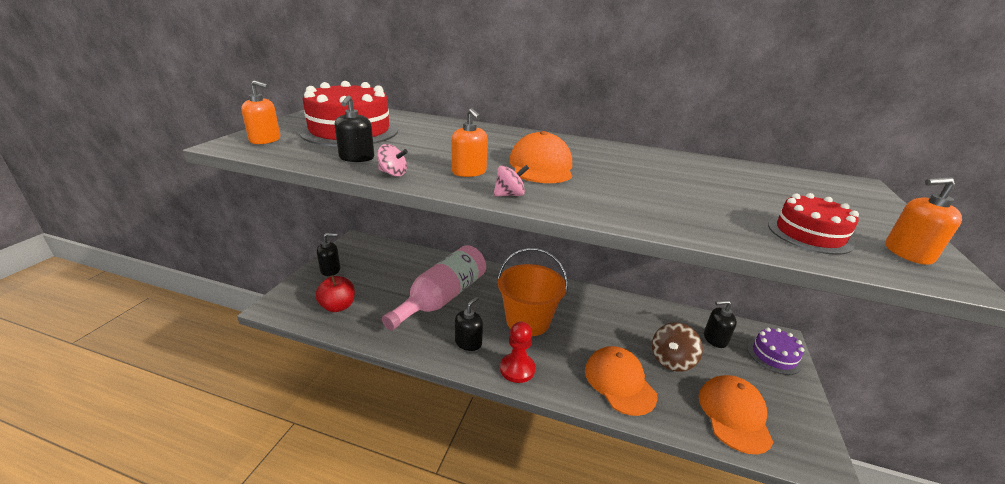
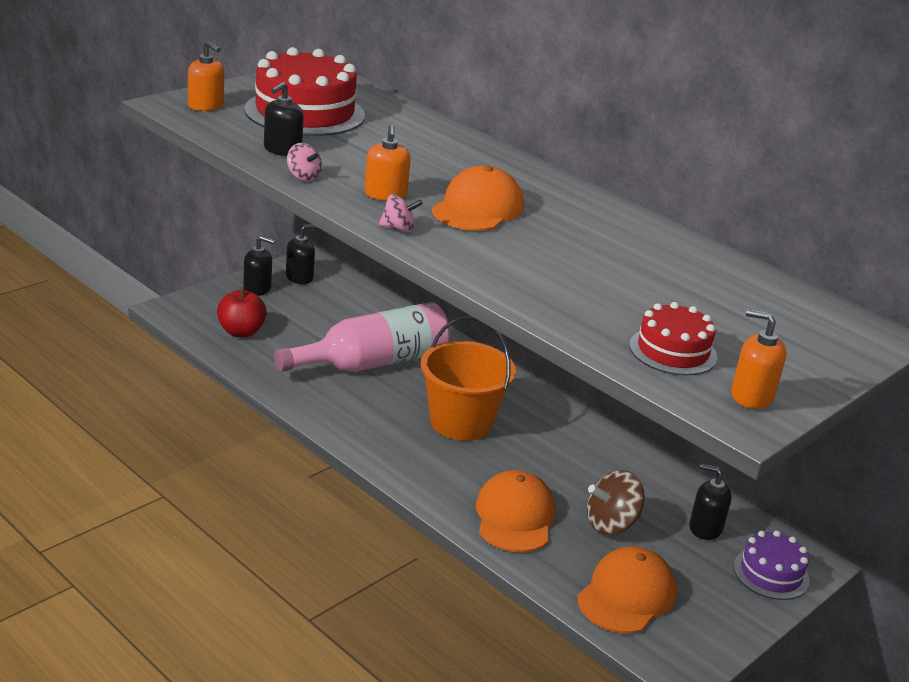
camera: 25 degrees right, 0 degrees up
black soap dispenser [455,296,483,351] -> black soap dispenser moved to [286,225,317,284]
red pawn [500,322,535,383] -> none

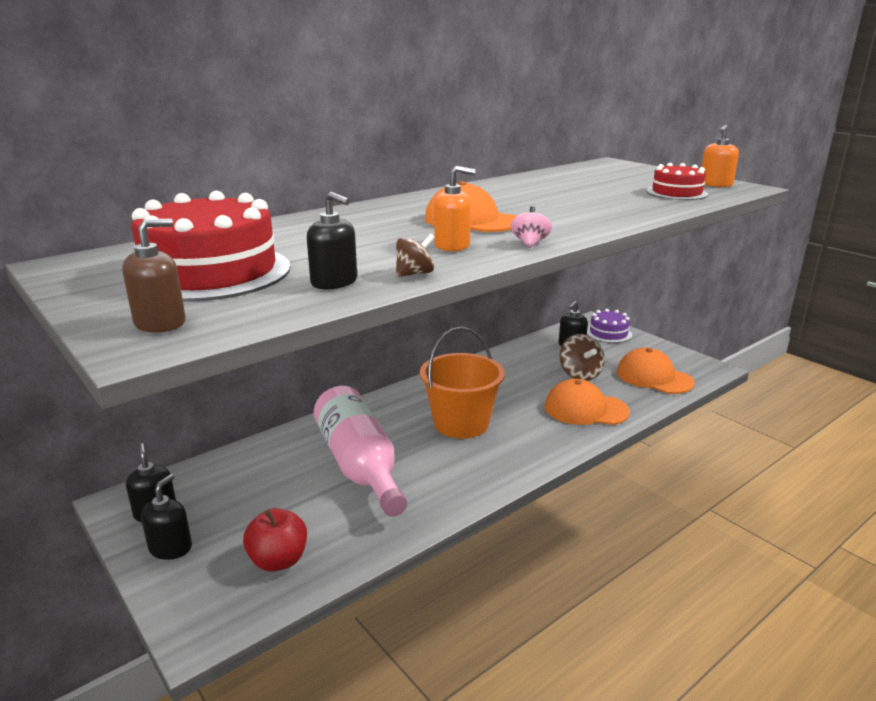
camera: 80 degrees left, 5 degrees down
orange soap dispenser [188,41,224,111] -> brown soap dispenser [122,219,186,333]
pink spinning top [287,143,322,181] -> brown spinning top [396,234,435,277]

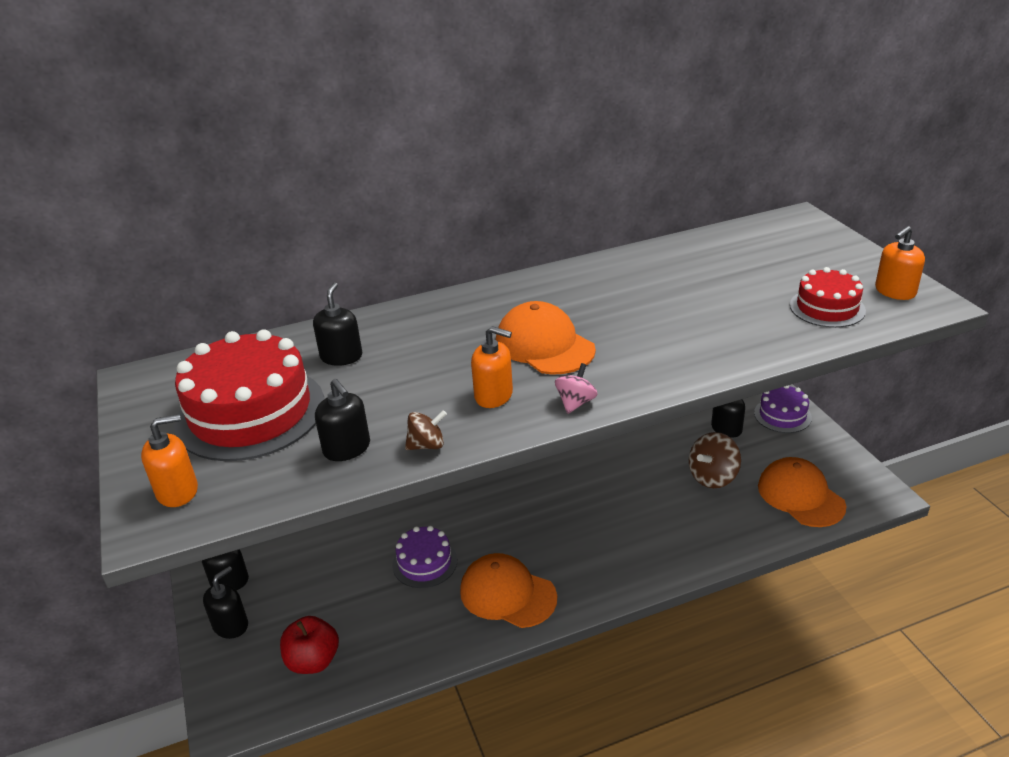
camera: 20 degrees right, 10 degrees up
brown soap dispenser [122,219,186,333] -> orange soap dispenser [141,414,198,507]
pink bottle [314,386,408,517] -> purple cake [392,526,457,588]
orange bucket [420,327,505,439] -> none
orange cap [544,379,630,425] -> orange cap moved to [460,553,557,628]
brown spinning top [560,334,605,381] -> brown spinning top turned 45 degrees clockwise [689,432,741,488]
none -> black soap dispenser [313,282,362,366]

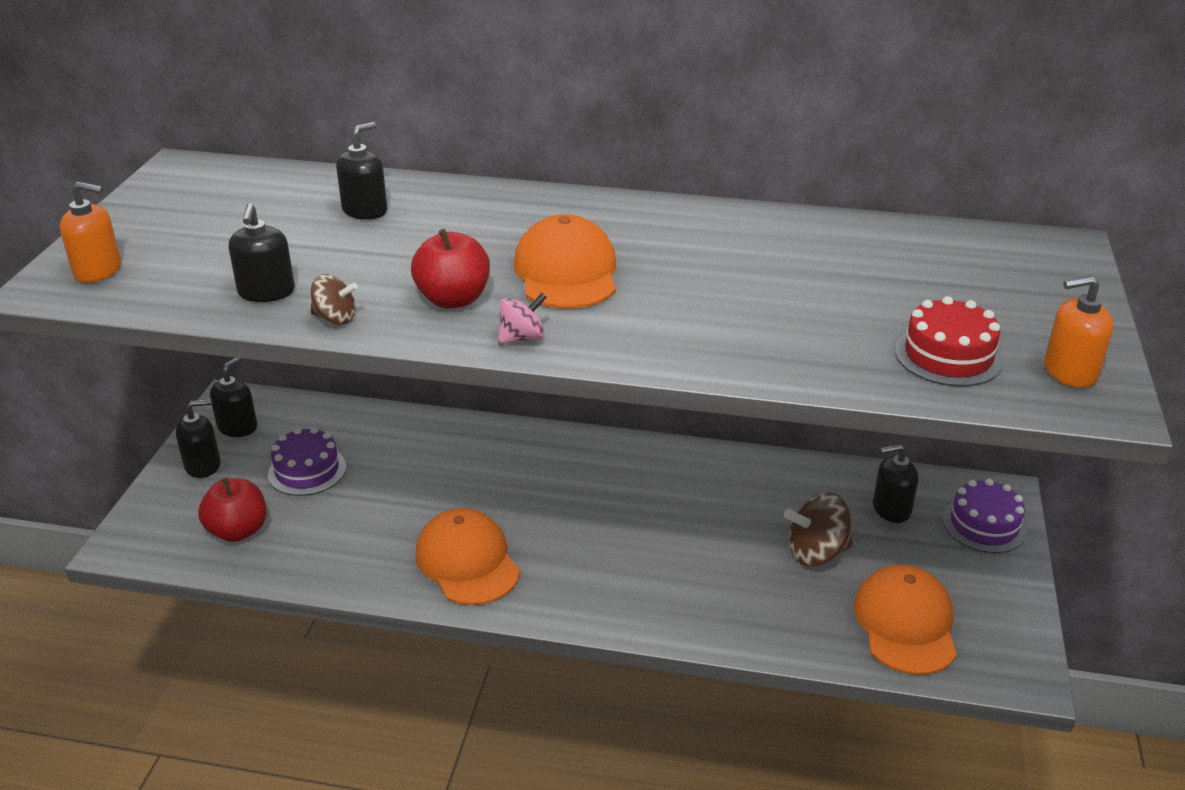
camera: 30 degrees right, 0 degrees up
red cake [174,329,324,461] -> none
purple cake [392,526,457,588] -> purple cake moved to [268,427,346,496]
orange soap dispenser [471,326,513,408] -> red apple [411,229,490,309]

